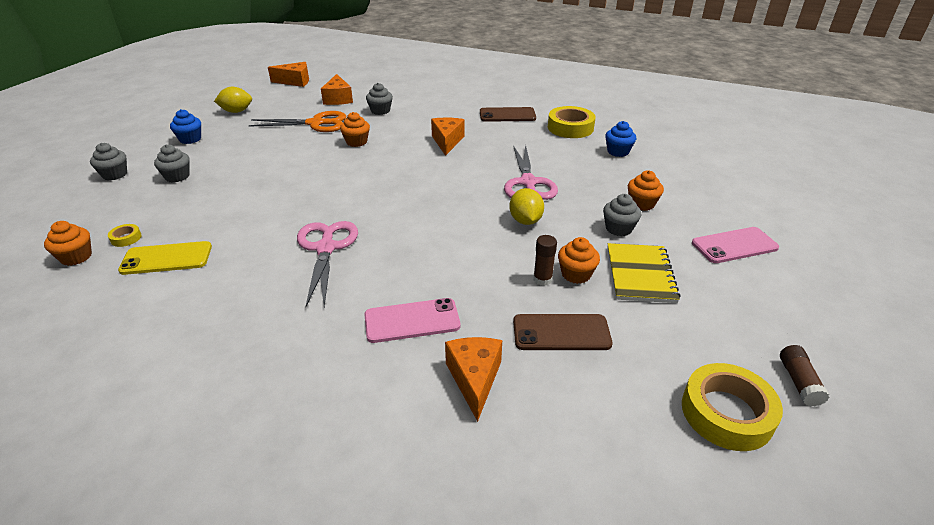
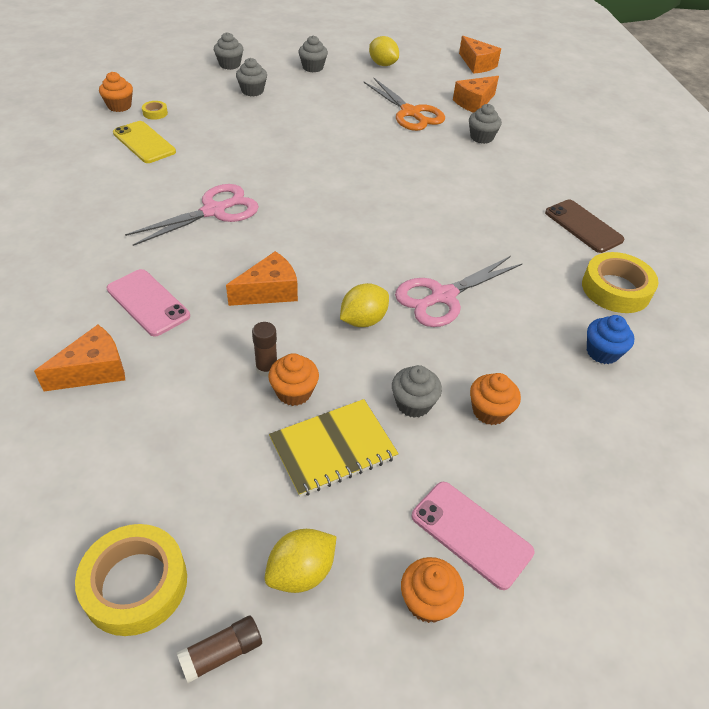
camera: 55 degrees right, 10 degrees up
blue cupcake [170,109,201,144] -> grey cupcake [298,35,328,72]
orange cupcake [340,112,370,147] -> orange cupcake moved to [401,557,464,623]
orange cheese [431,118,465,156] -> orange cheese moved to [226,251,298,306]
brown phone [513,314,612,350] -> none
none -> yellow lemon [265,529,337,593]

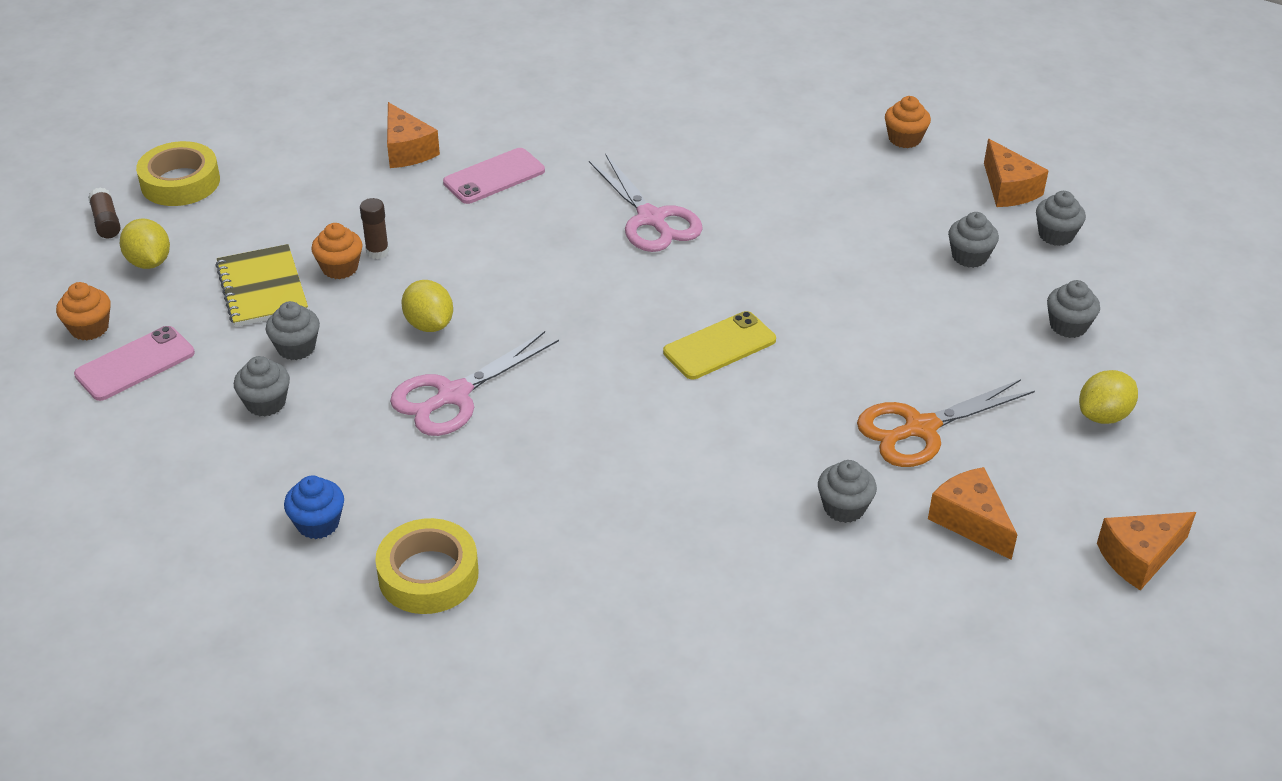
camera: 100 degrees right, 5 degrees down
yellow phone [113,121,176,163] -> yellow phone moved to [663,311,776,379]
yellow tape [142,101,168,120] -> none
orange cheese [226,251,298,306] -> orange cheese moved to [984,139,1049,207]
pink scissors [395,256,523,327] -> pink scissors turned 105 degrees counterclockwise [390,331,559,436]
orange cupcake [470,373,521,425] -> grey cupcake [234,356,290,417]
brown phone [545,199,624,253] -> none

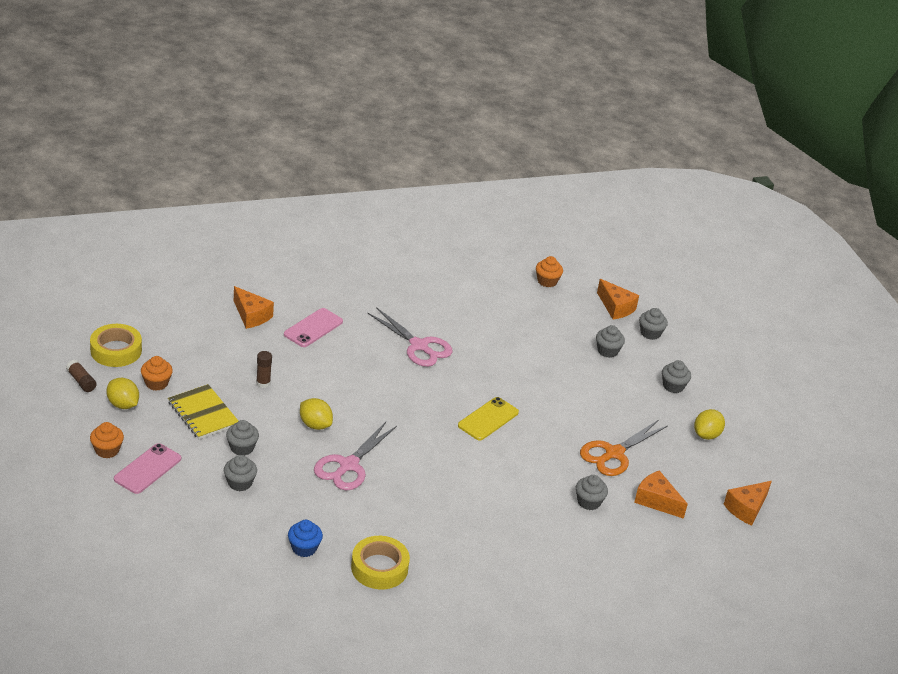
camera: 20 degrees left, 5 degrees down
orange cupcake [311,223,363,279] -> orange cupcake moved to [141,356,173,391]

